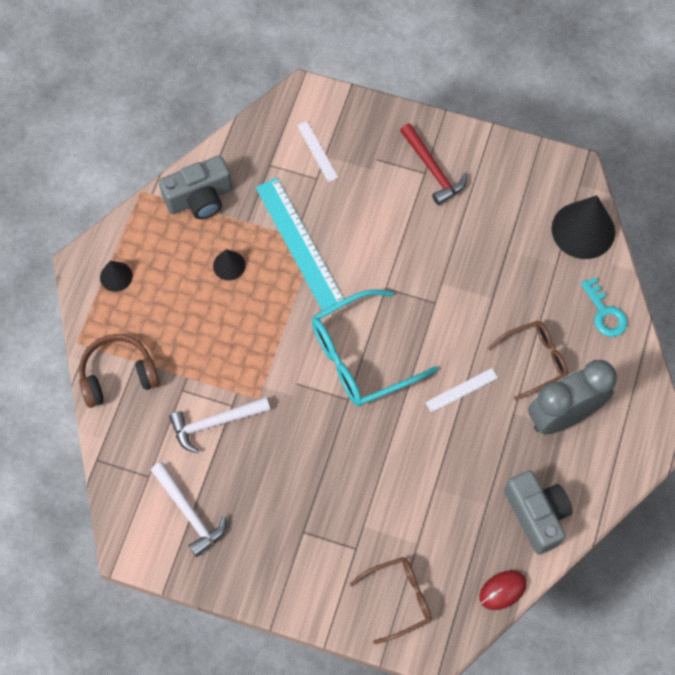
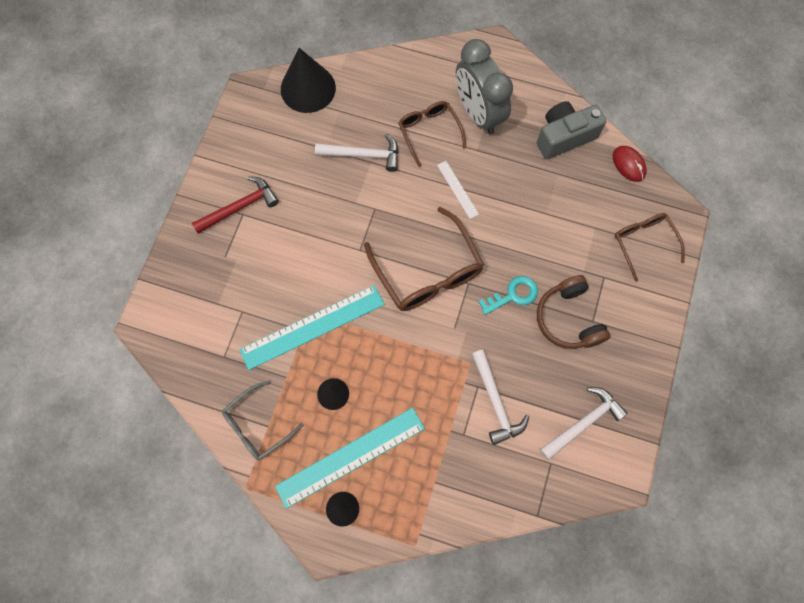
camera: 90 degrees left, 5 degrees up
brown headphones [79,334,160,408] -> brown headphones moved to [537,275,610,349]
grey camera [159,155,232,219] -> grey glasses [222,381,304,460]
white ruler [297,121,338,182] -> none
turquoise glasses [312,290,438,407] -> brown glasses [364,207,484,311]
turquoise key [581,277,628,337] -> turquoise key moved to [478,276,538,315]
none -> turquoise ruler [275,408,425,509]
none -> white hammer [315,134,399,172]

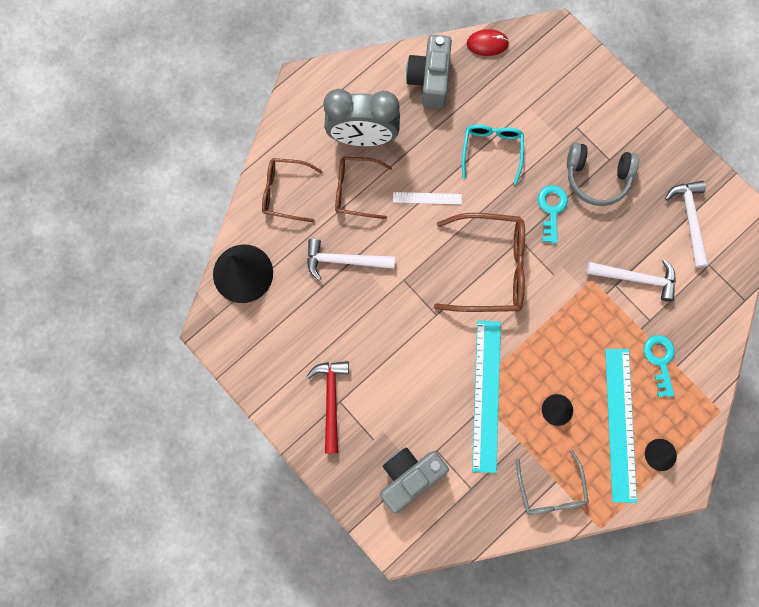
camera: 60 degrees left, 5 degrees up
white hammer [315,134,399,172] -> white hammer turned 120 degrees counterclockwise [307,239,395,281]
brown headphones [537,275,610,349] -> grey headphones [567,142,639,206]
brown glasses [615,213,685,282] -> brown glasses moved to [262,158,323,222]
none -> grey camera [380,447,449,513]
none -> turquoise glasses [462,124,524,184]
none -> turquoise key [643,335,675,397]

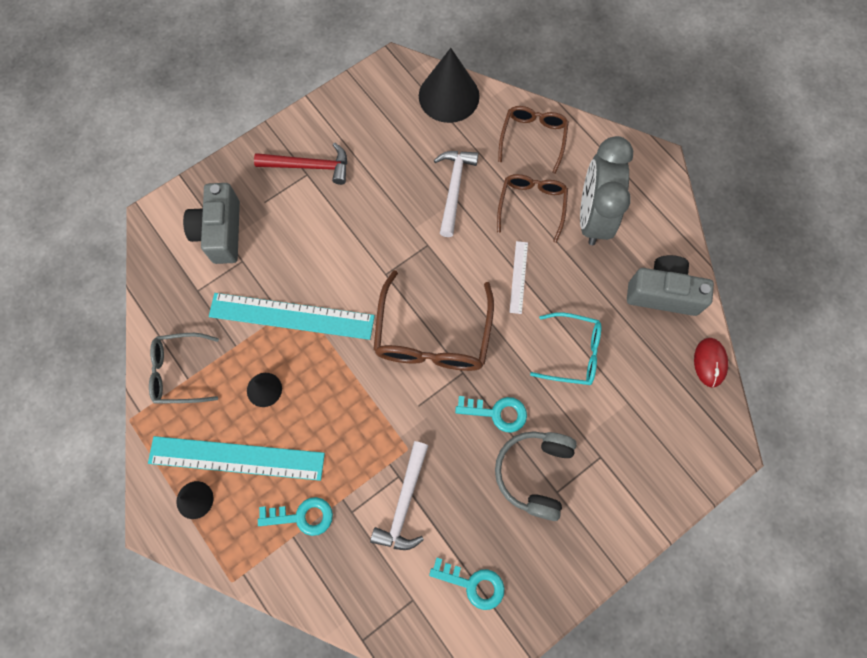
camera: 95 degrees right, 5 degrees down
grey camera [380,447,449,513] -> grey camera turned 150 degrees counterclockwise [183,183,240,264]
white hammer [665,181,709,268] -> turquoise key [429,558,505,610]

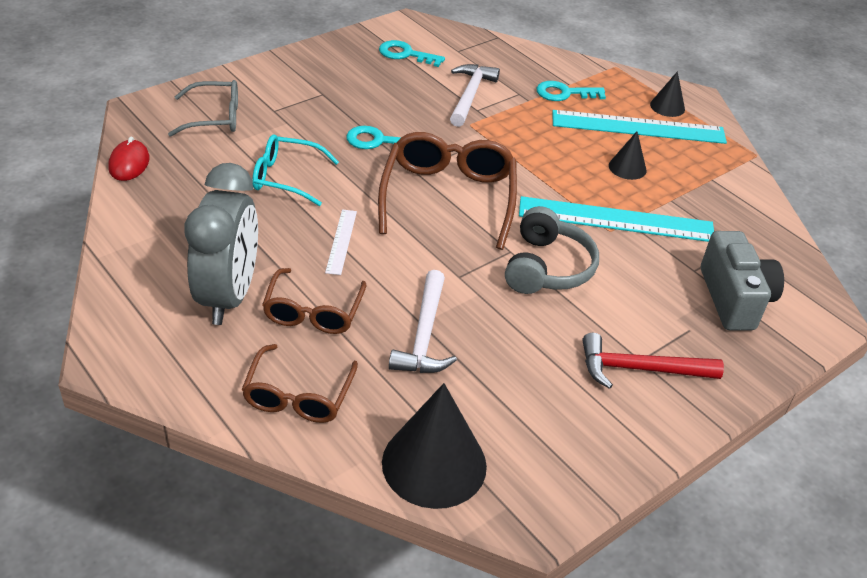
camera: 175 degrees right, 30 degrees down
grey glasses [149,333,219,404] -> grey glasses moved to [168,80,238,137]
grey headphones [495,431,577,521] -> grey headphones moved to [505,206,599,294]
grey camera [627,255,714,316] -> none

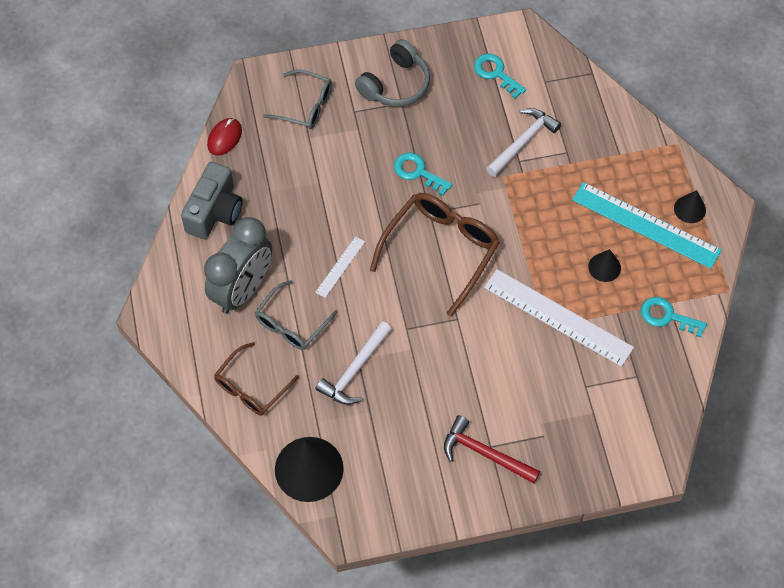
camera: 30 degrees right, 20 degrees up
turquoise glasses [252,134,339,206] -> none
brown glasses [262,268,366,334] -> grey glasses [255,280,338,350]
grey headphones [505,206,599,294] -> grey headphones moved to [355,39,430,107]
turquoise ruler [519,196,714,242] -> white ruler [484,269,634,367]
turquoise key [537,81,606,101] -> turquoise key moved to [641,297,707,338]
grey camera [701,231,784,330] -> grey camera moved to [181,162,242,239]

